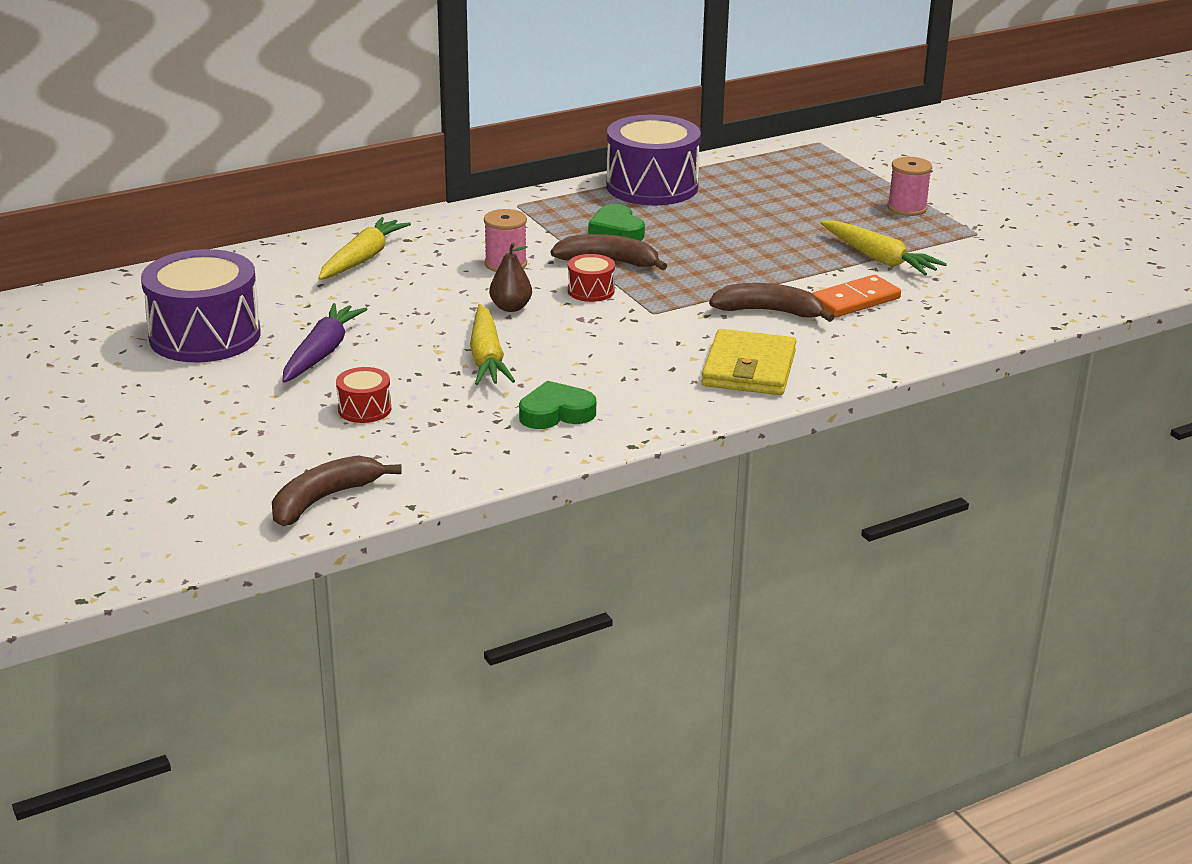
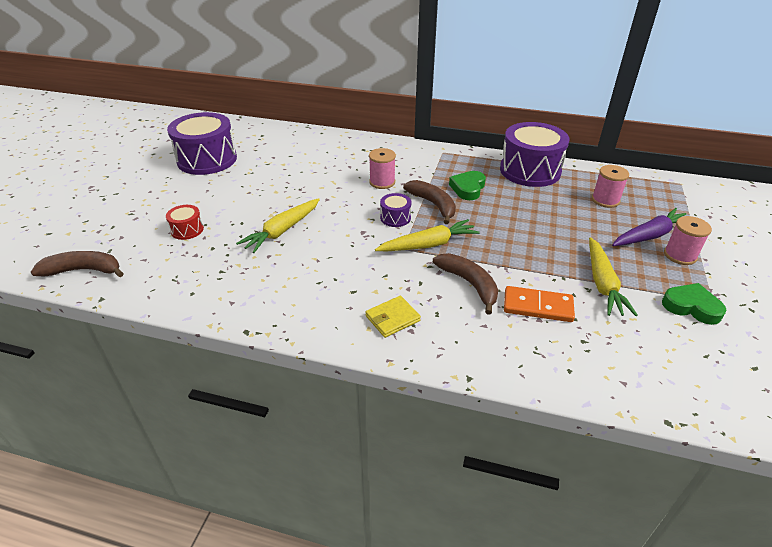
camera: 45 degrees right, 10 degrees up
purple carrot [282,303,368,383] -> purple carrot moved to [612,208,686,246]
yellow carrot [318,217,411,280] -> yellow carrot moved to [375,219,480,251]
brown pear [489,243,532,312] -> none
green heart [519,381,596,429] -> green heart moved to [662,283,727,325]
red drum [568,254,615,302] -> purple drum [380,193,412,227]
yellow wallet [701,329,796,395] -> yellow wallet [365,296,421,338], size x0.60
none -> pink spool [592,165,629,208]

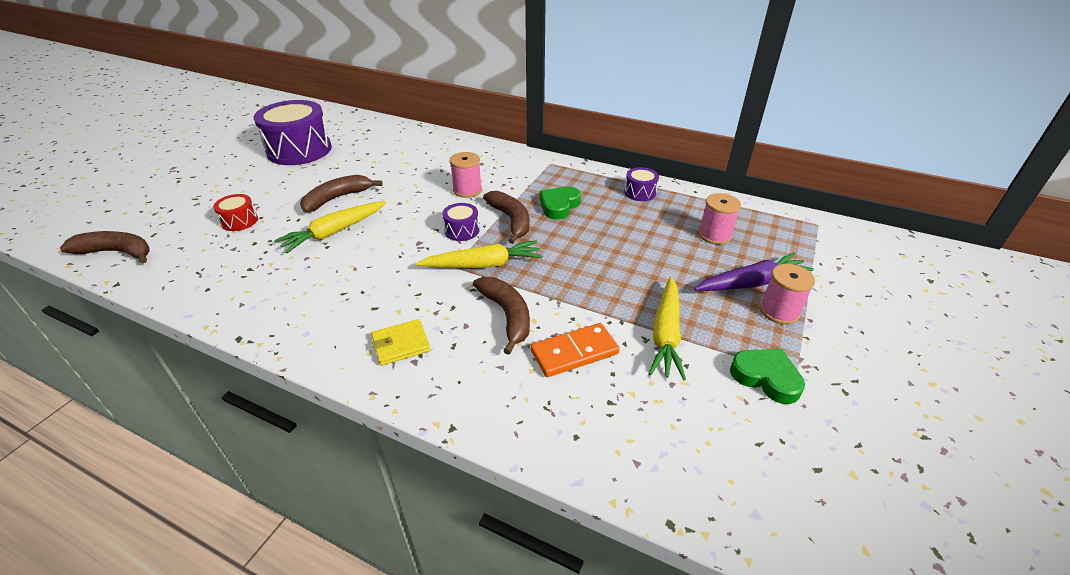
camera: 10 degrees right, 0 degrees up
purple drum [500,122,570,187] -> purple drum [624,167,659,201], size x0.45
orange domino [504,286,575,322] -> orange domino turned 45 degrees counterclockwise [531,323,620,377]
none -> brown banana [300,175,383,212]

